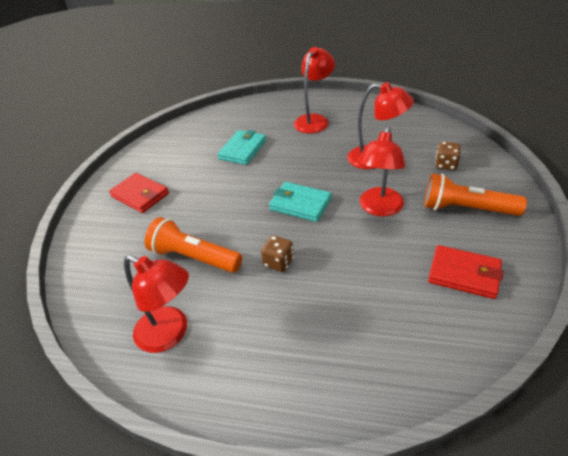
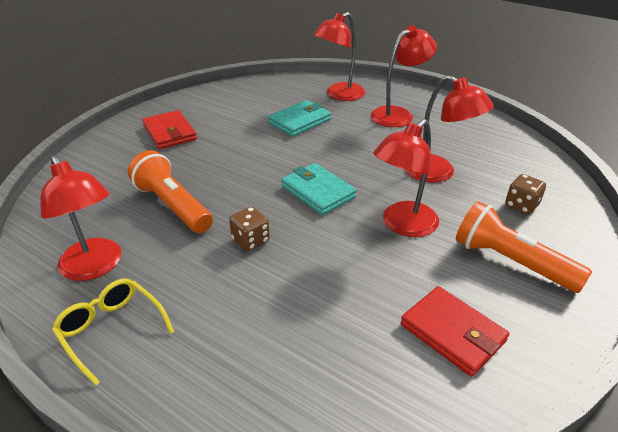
camera: 20 degrees right, 5 degrees down
none -> yellow glasses [52,278,174,386]
none -> red lamp [313,12,365,101]

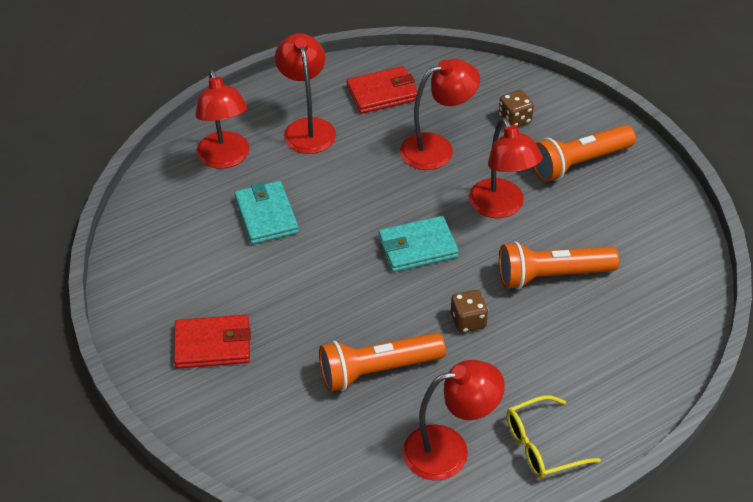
camera: 65 degrees left, 10 degrees up
red wallet [401,286,509,377] -> red wallet moved to [347,66,418,114]
none -> orange flashlight [499,242,619,289]

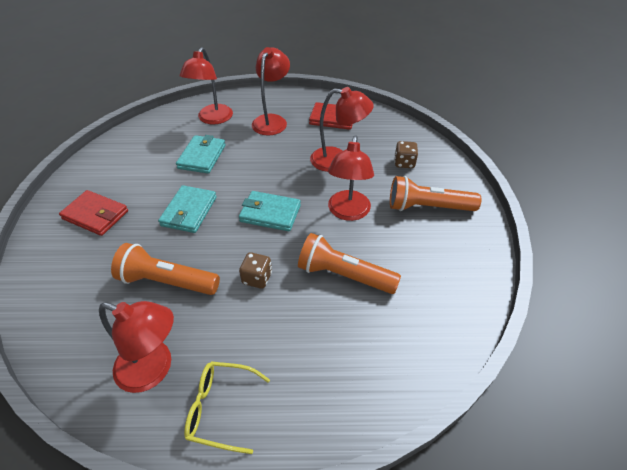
camera: 30 degrees right, 0 degrees up
none -> turquoise wallet [158,185,217,233]

